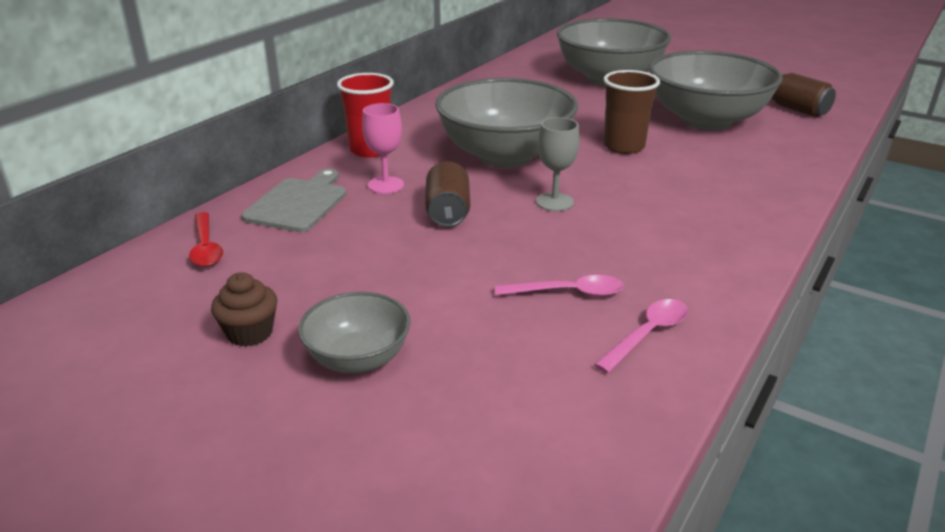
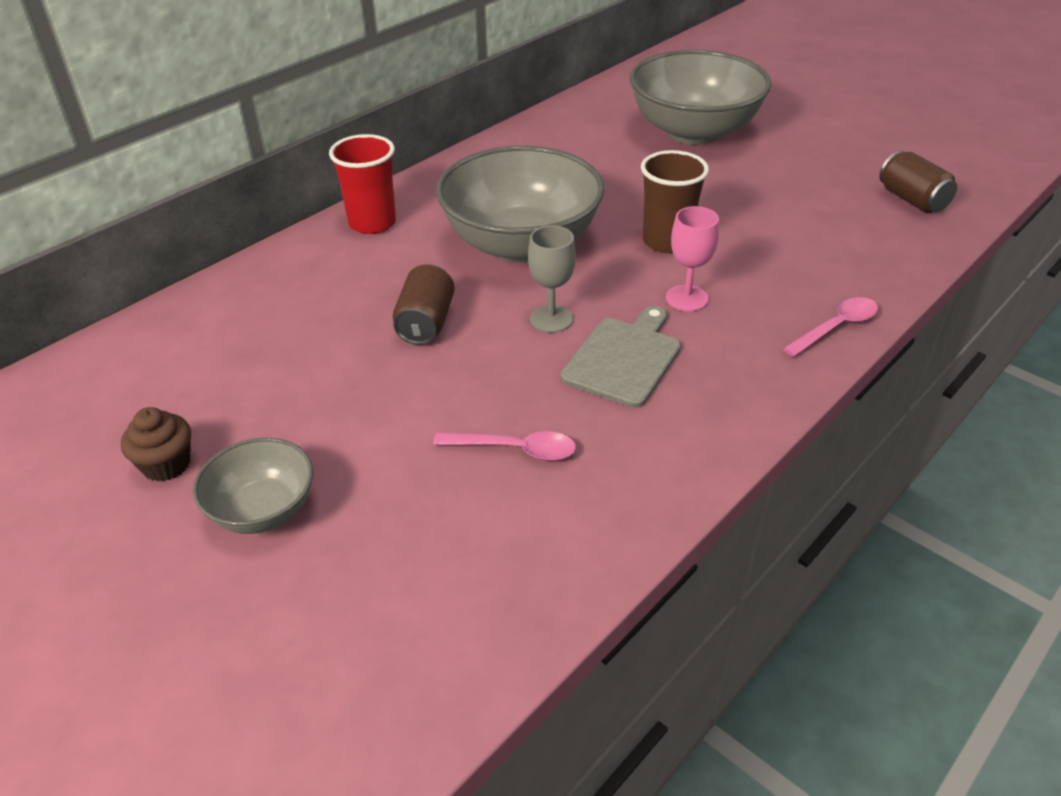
camera: 10 degrees right, 10 degrees up
red spoon [189,212,223,267] -> none
grey cutting board [242,169,346,232] -> grey cutting board moved to [561,306,681,408]
pink goblet [362,103,404,194] -> pink goblet moved to [666,206,719,311]
pink spoon [594,299,688,373] -> pink spoon moved to [783,297,878,357]
grey bowl [649,51,783,131] -> none

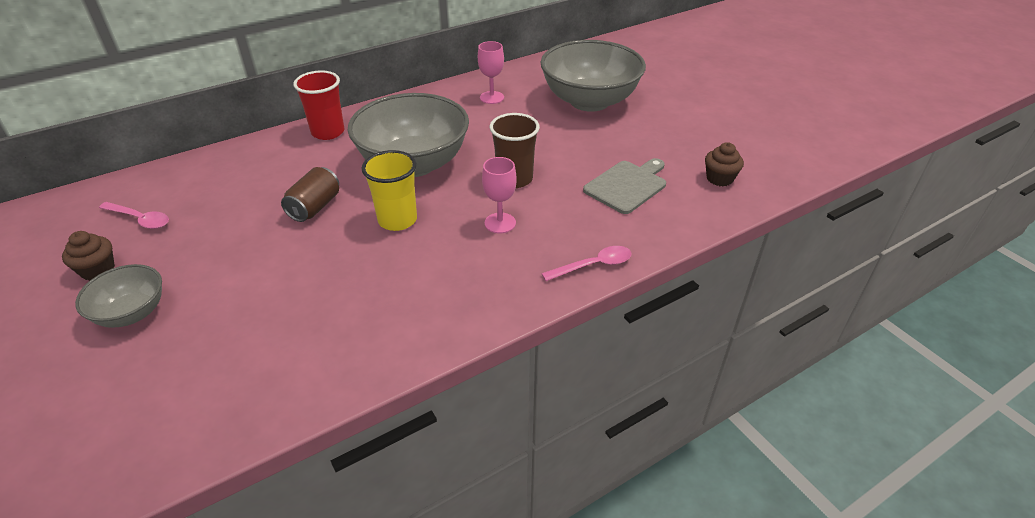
camera: 15 degrees right, 0 degrees up
pink spoon [433,431,576,461] -> pink spoon moved to [99,202,169,229]
grey goblet [528,226,576,333] -> yellow cup [361,150,417,231]
grey cutting board [561,306,681,408] -> grey cutting board moved to [583,158,666,214]
brown can [879,151,957,213] -> brown cupcake [705,142,744,186]
none -> pink goblet [478,41,504,104]

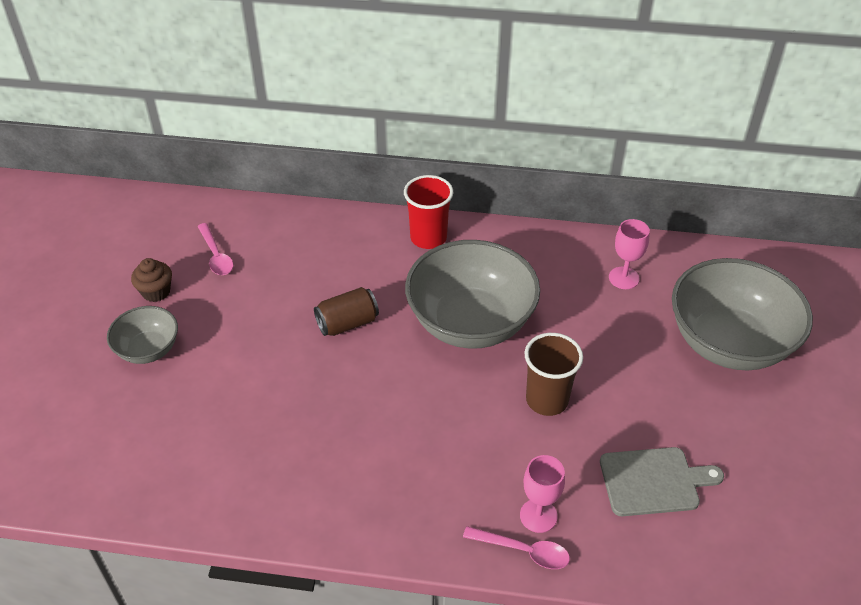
camera: 40 degrees right, 5 degrees up
yellow cup [361,150,417,231] -> none
pink goblet [482,157,517,233] -> pink goblet moved to [520,455,565,533]
brown cupcake [705,142,744,186] -> none

